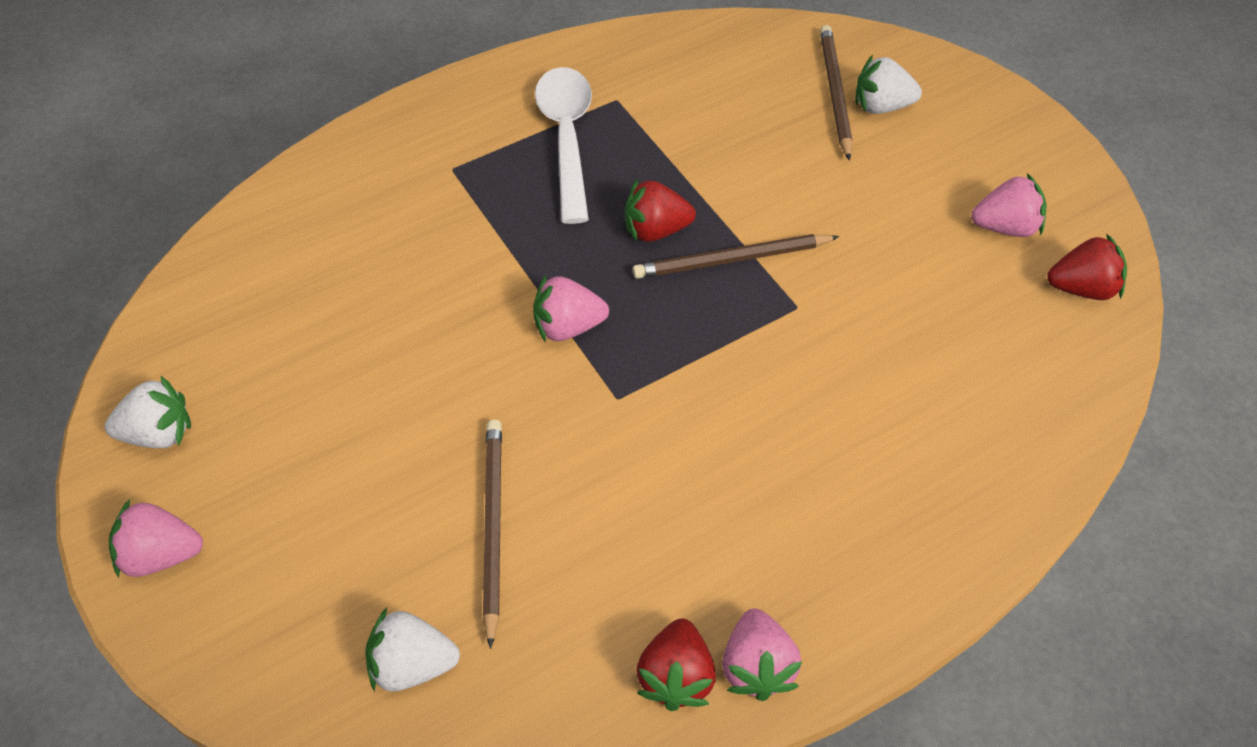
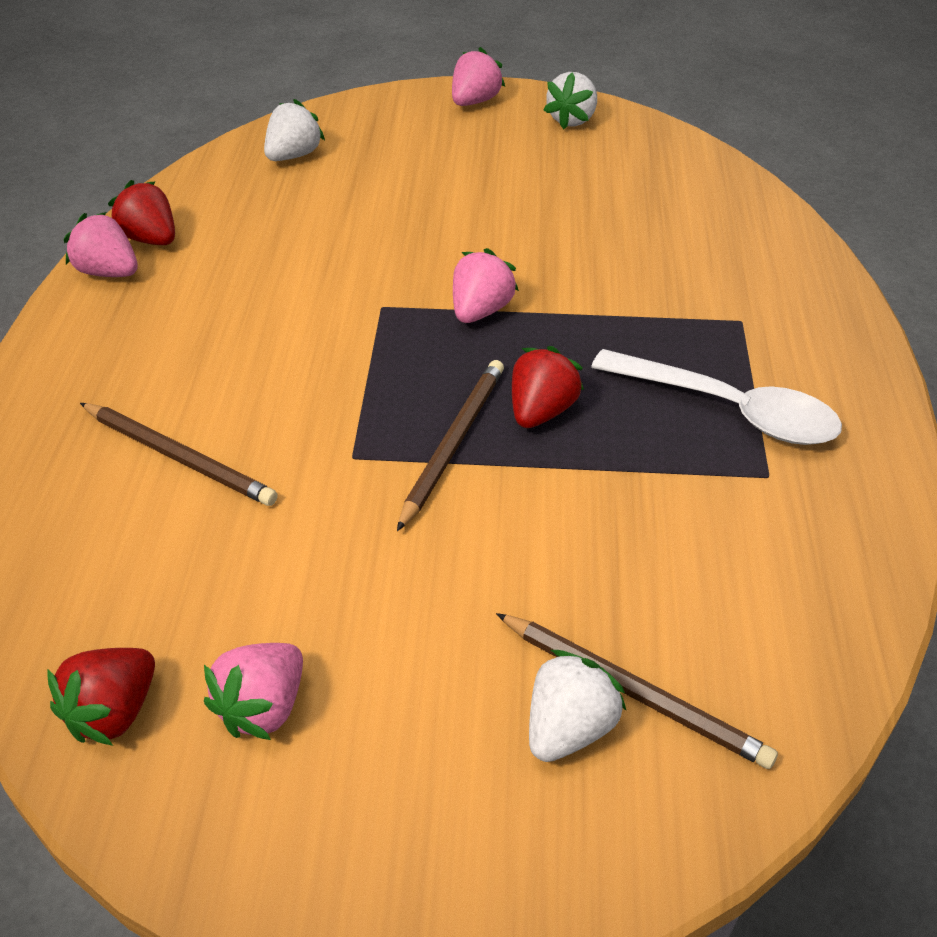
camera: 125 degrees right, 10 degrees down
brown pencil [483,420,502,649] -> brown pencil moved to [80,403,278,506]

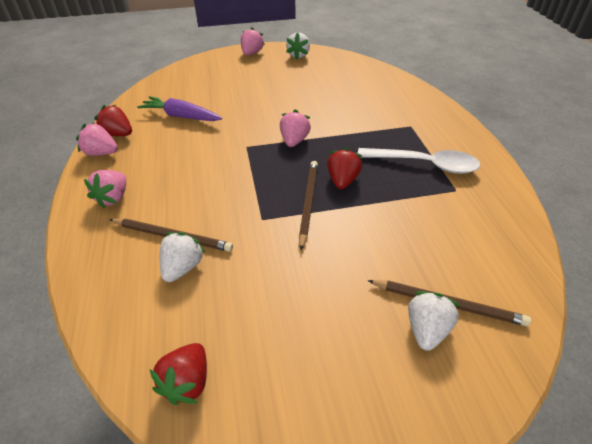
camera: 15 degrees left, 0 degrees up
pink strawberry [204,643,303,740] -> pink strawberry moved to [84,170,126,208]
white strawberry [264,99,325,161] -> white strawberry moved to [160,232,206,282]
none -> purple carrot [137,96,222,121]

